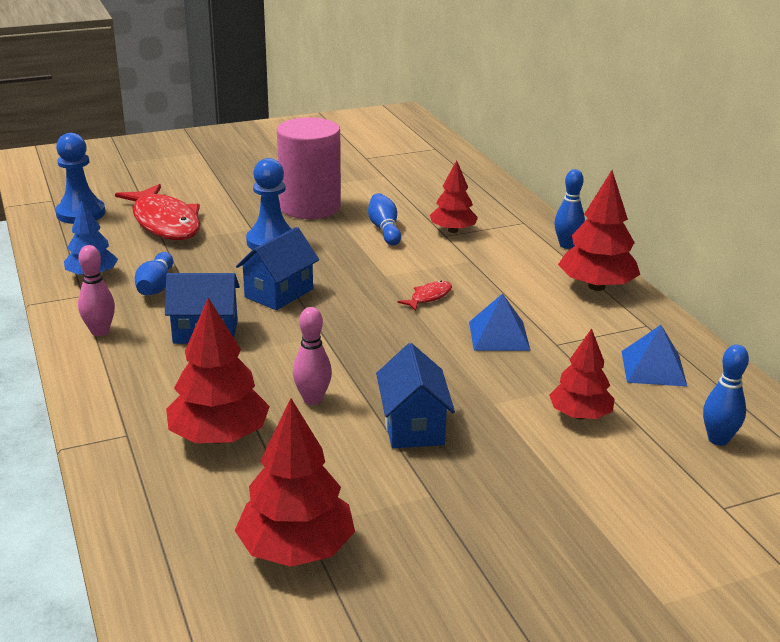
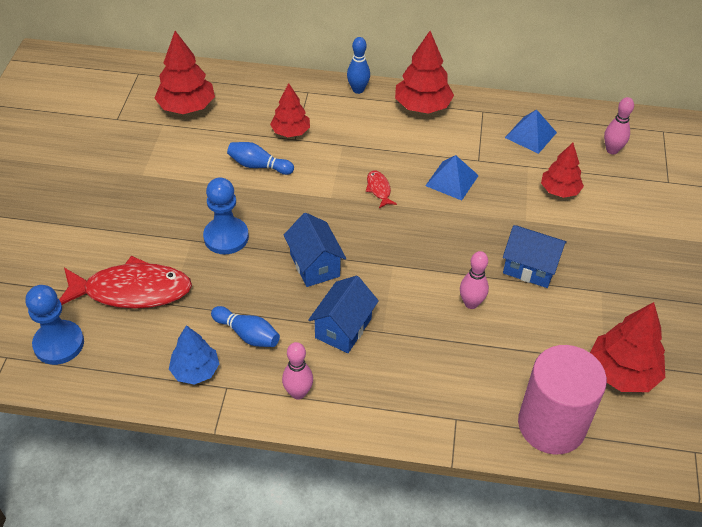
camera: 60 degrees left, 20 degrees up
red tree [166,298,270,443] -> red tree moved to [155,31,215,114]
pink cylinder [277,117,341,219] -> pink cylinder moved to [518,345,607,455]
blue bowling pin [703,345,749,446] -> pink bowling pin [604,97,634,154]

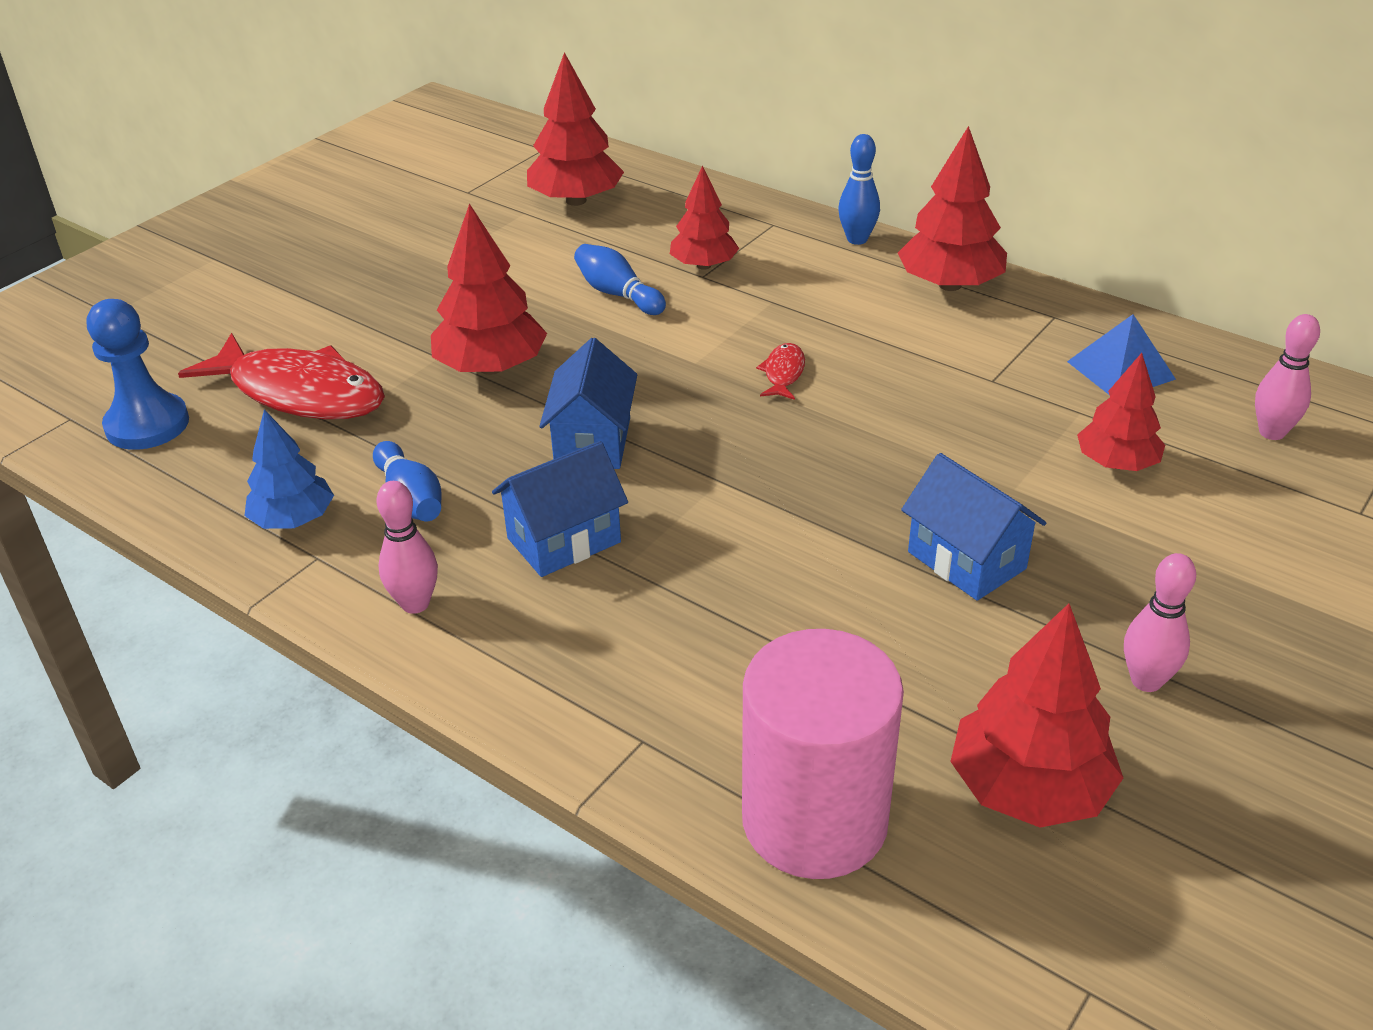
camera: 30 degrees right, 10 degrees down
blue pawn [203,178,249,254] -> red tree [431,204,547,375]
blue pyramid [425,155,479,201] -> none
pink bowling pin [460,251,489,309] -> pink bowling pin moved to [1124,553,1196,692]

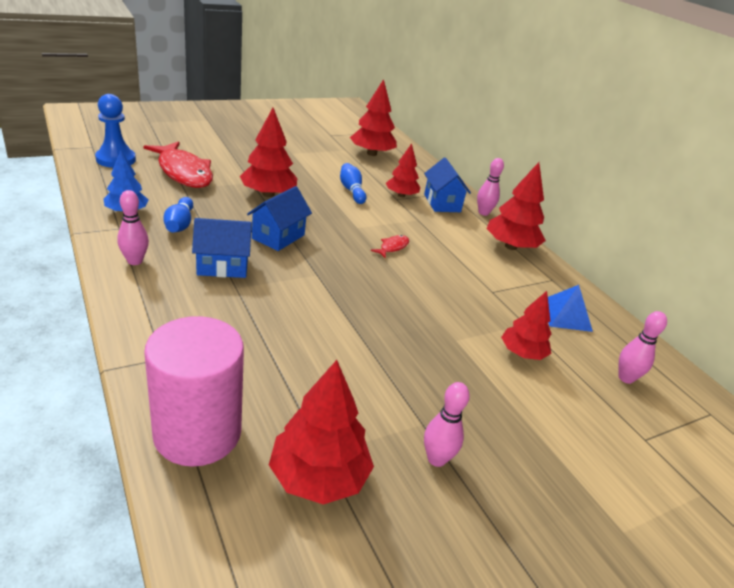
camera: 20 degrees right, 5 degrees down
blue bowling pin [838,134,880,245] -> pink bowling pin [477,158,504,216]
blue house [901,453,1046,601] -> blue house moved to [424,158,471,212]

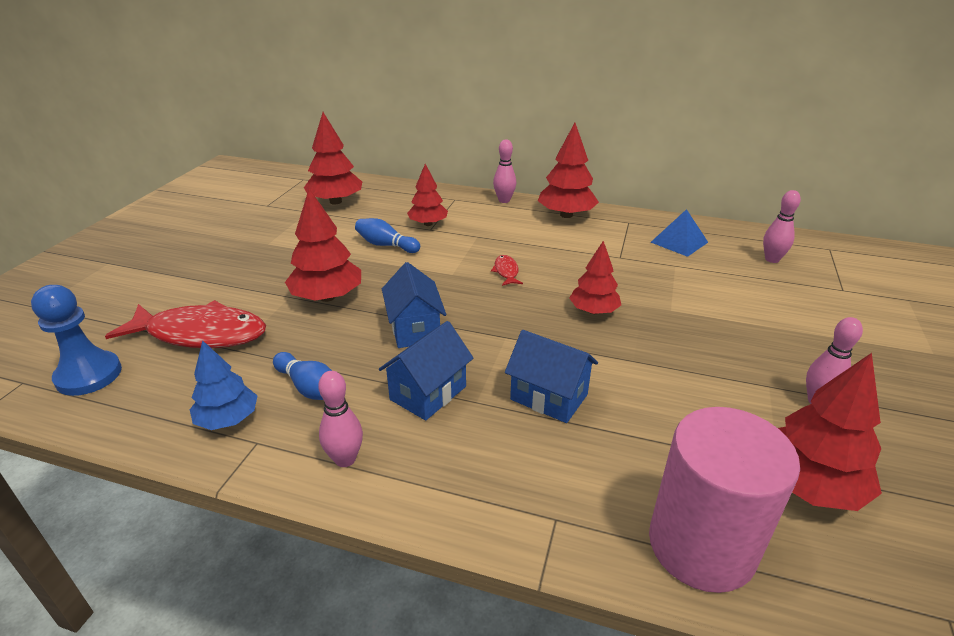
camera: 40 degrees left, 0 degrees up
blue house [424,158,471,212] -> blue house moved to [505,330,598,423]
red tree [501,291,551,360] -> red tree moved to [569,241,621,314]

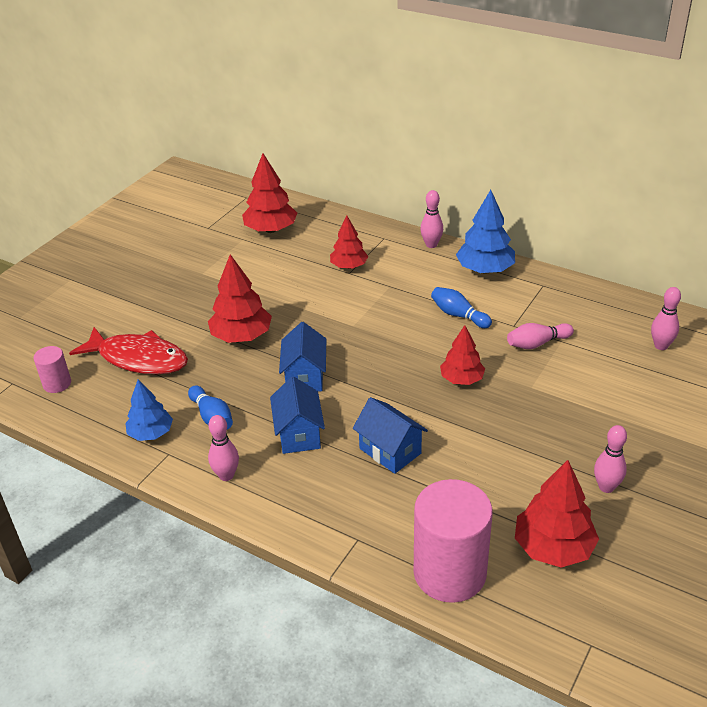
camera: 15 degrees right, 5 degrees up
blue pawn [31,285,122,396] -> pink cylinder [34,346,71,393]
blue bowling pin [355,218,420,253] -> blue bowling pin moved to [431,287,492,328]
blue house [379,321,473,421] -> blue house turned 60 degrees counterclockwise [270,376,325,454]
red fish [491,255,523,286] -> none
red tree [538,123,599,218] -> blue tree [456,190,515,274]
blue pyramid [651,209,708,257] -> none
none -> pink bowling pin [507,323,574,349]

